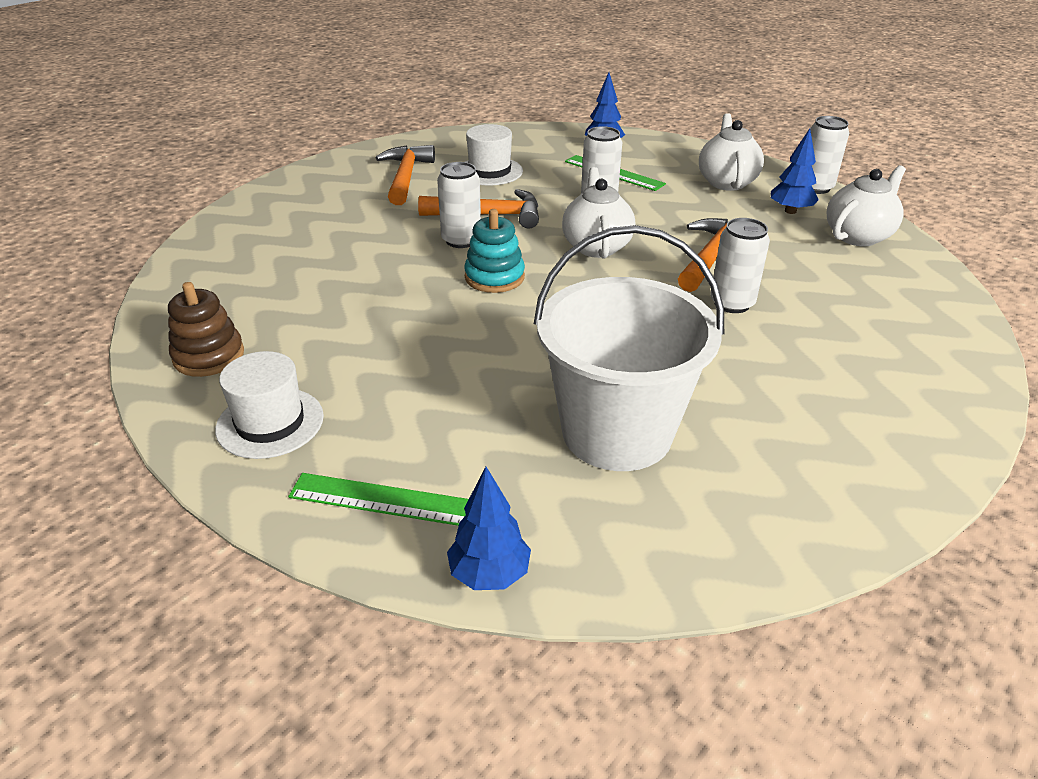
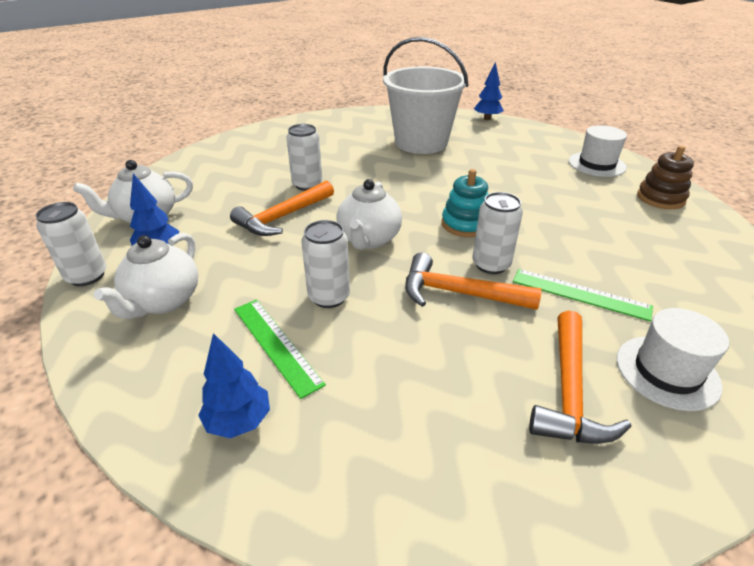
camera: 165 degrees left, 0 degrees up
green ruler [288,473,469,526] -> green ruler moved to [513,269,653,322]
white hat [465,124,523,186] -> white hat moved to [617,308,729,411]

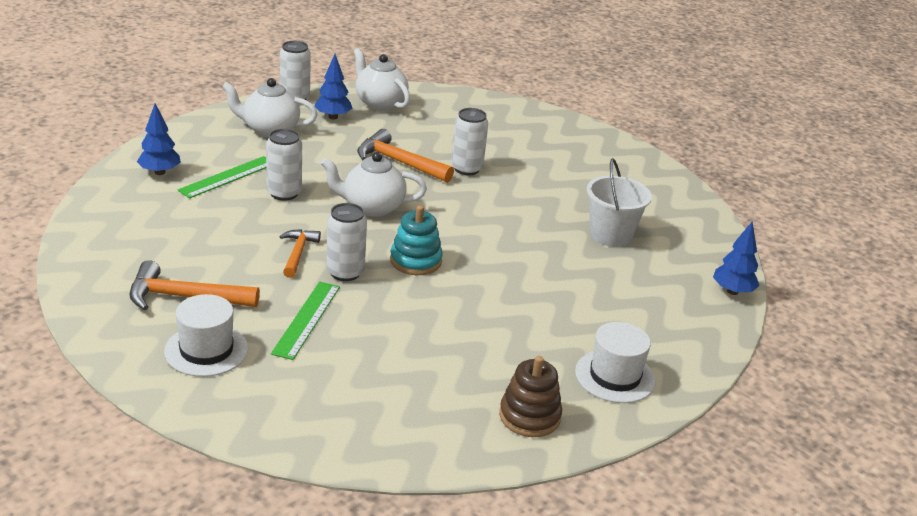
camera: 75 degrees right, 5 degrees down
white bucket [383,37,468,154] -> white bucket [587,158,652,247], size x0.61
orange hammer [405,253,542,310] -> orange hammer [279,229,321,278], size x0.63

